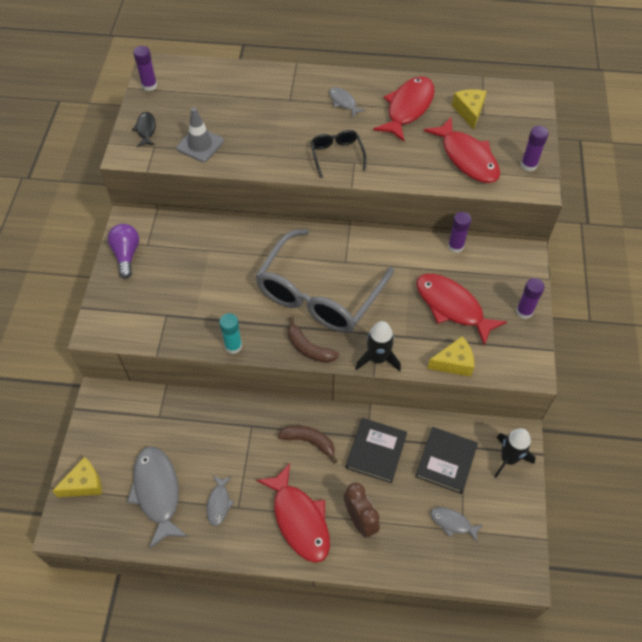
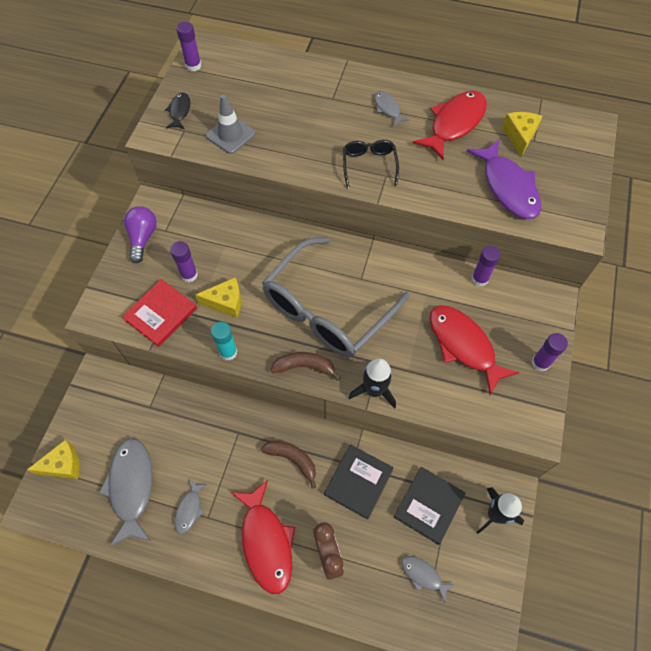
camera: 10 degrees right, 5 degrees up
brown banana [288,317,339,363] -> brown banana turned 135 degrees clockwise [271,352,341,381]
red fish [424,117,500,183] -> purple fish [466,140,541,219]
yellow cheese [427,336,474,377] -> yellow cheese moved to [195,277,241,318]
purple glue stick [521,126,549,172] -> purple glue stick moved to [170,241,198,282]
none -> red book [122,279,197,347]

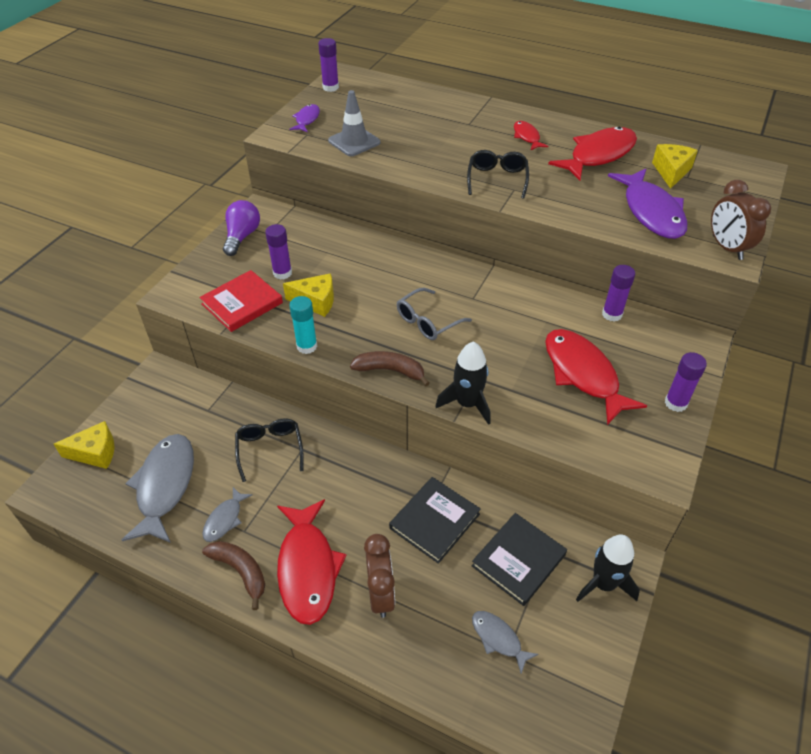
camera: 10 degrees right, 15 degrees down
black fish [165,93,190,129] -> purple fish [290,104,320,132]
brown banana [261,441,316,489] -> brown banana moved to [202,541,265,610]
grey glasses [262,237,409,358] -> grey glasses [397,288,472,340], size x0.45
grey fish [374,91,409,126] -> red fish [514,121,548,151]
none -> black glasses [235,418,304,482]
none -> brown clock [711,180,771,260]

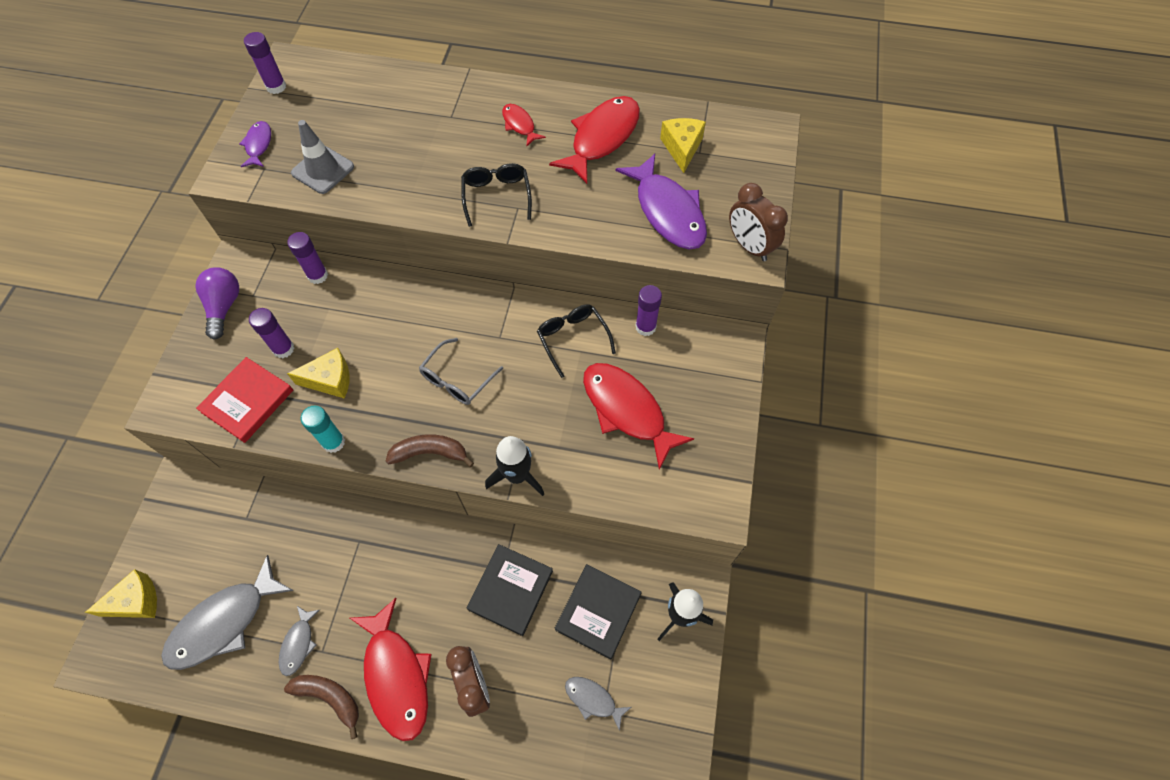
camera: 15 degrees left, 15 degrees up
grey fish [122,434,194,543] -> grey fish turned 120 degrees counterclockwise [161,555,294,670]
black glasses [235,418,304,482] -> black glasses moved to [537,304,616,378]
purple glue stick [665,352,707,412] -> purple glue stick moved to [287,232,328,284]

